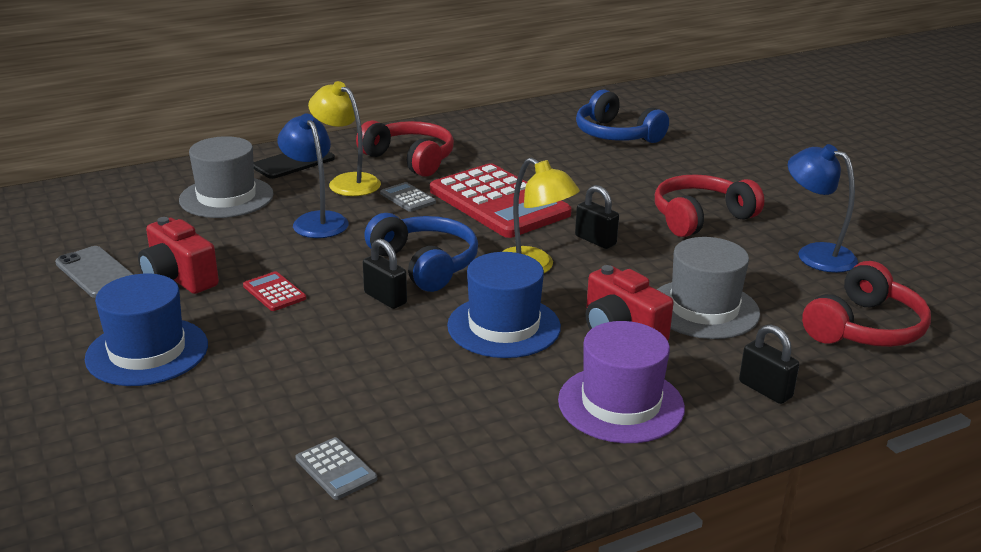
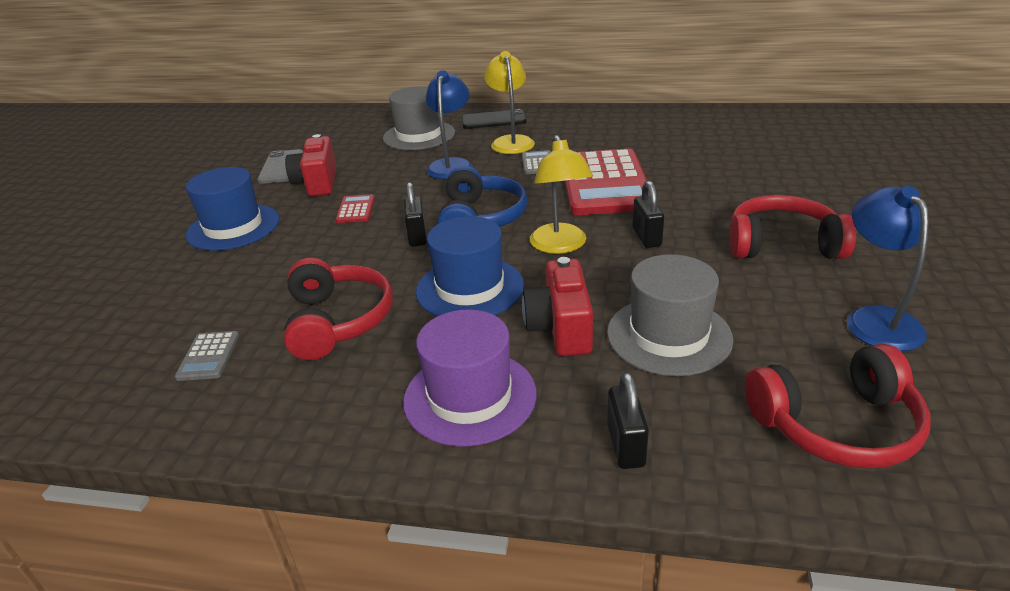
camera: 40 degrees right, 5 degrees up
red headphones [356,120,454,177] -> red headphones moved to [284,258,393,360]
blue headphones [576,89,669,143] -> none

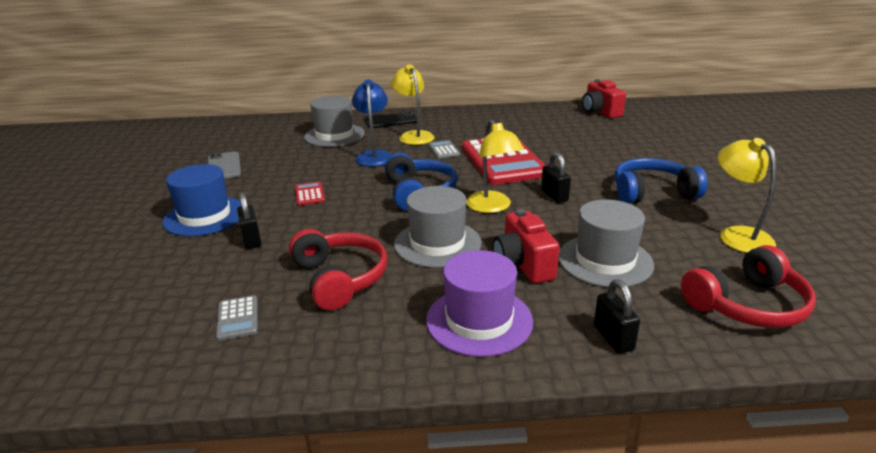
camera: 15 degrees left, 5 degrees down
red camera [285,134,336,197] -> red camera moved to [582,79,626,119]
black padlock [404,182,427,246] -> black padlock moved to [237,192,261,249]
blue hat [416,216,524,316] -> grey hat [394,186,482,268]
red headphones [729,195,856,259] -> blue headphones [614,158,708,204]
blue lamp [847,186,929,351] -> yellow lamp [718,138,777,253]

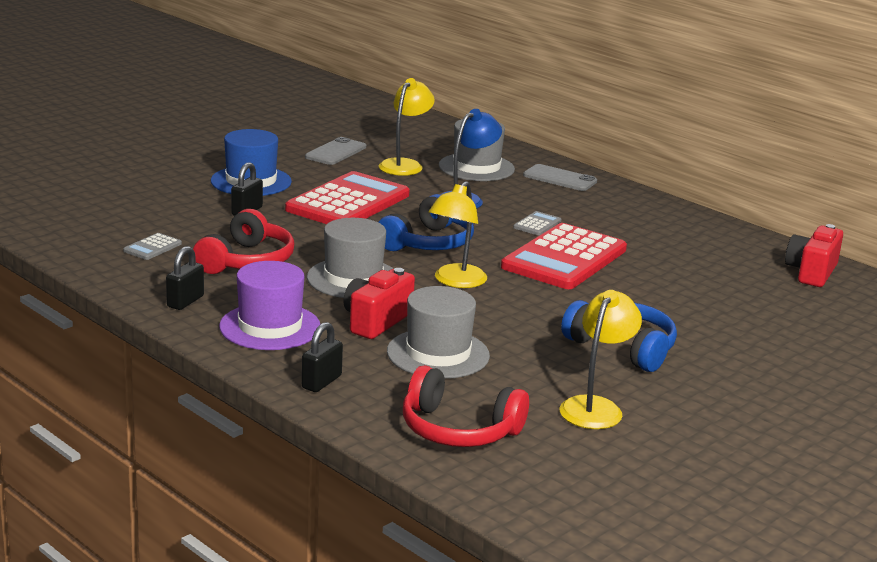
camera: 45 degrees right, 5 degrees down
red calculator [295,181,325,206] -> red calculator [285,171,410,224], size x2.48
black phone [365,112,417,128] -> grey phone [523,164,597,191]
yellow lamp [391,64,434,145] -> yellow lamp moved to [379,78,435,176]
black padlock [541,152,571,203] -> black padlock moved to [166,246,204,310]

